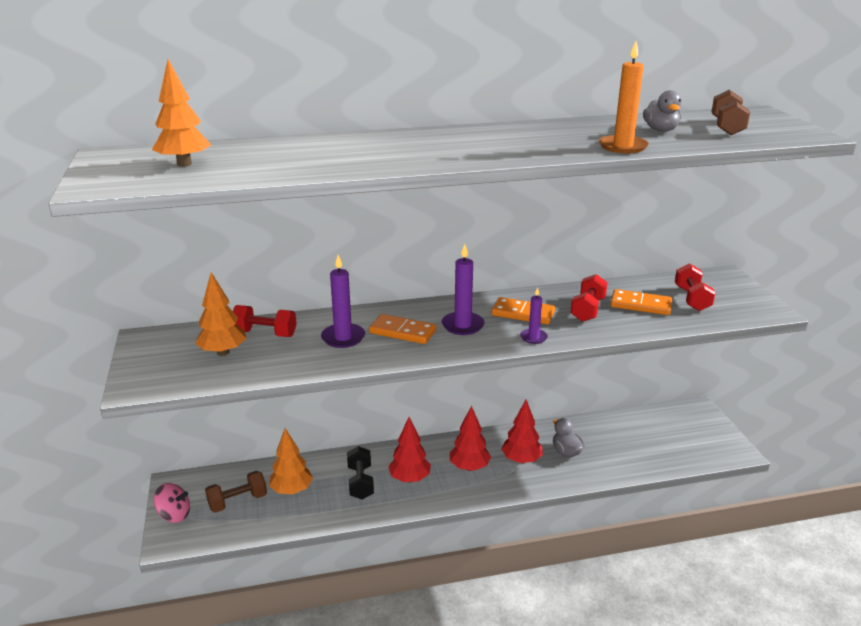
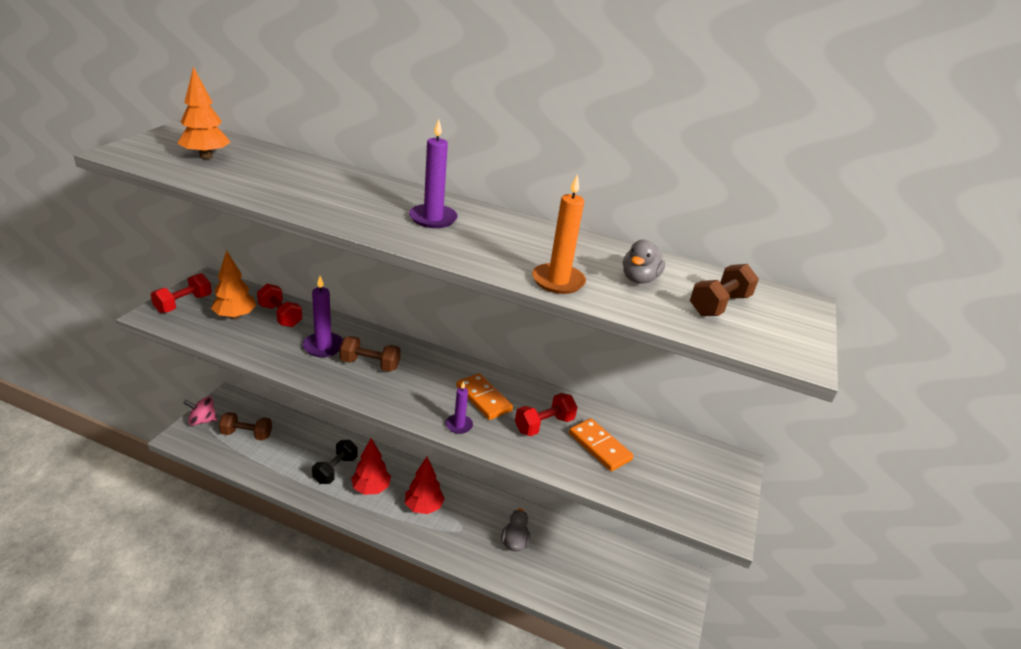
camera: 30 degrees right, 5 degrees up
pink spinning top [154,483,190,523] -> pink spinning top turned 135 degrees clockwise [184,396,217,426]
orange tree [269,428,313,494] -> none
orange domino [369,314,436,344] -> brown dumbbell [339,336,401,372]
purple candle [442,244,485,335] -> purple candle moved to [409,119,458,228]
red tree [501,400,543,464] -> none
red dumbbell [675,263,716,311] -> red dumbbell moved to [151,273,212,313]

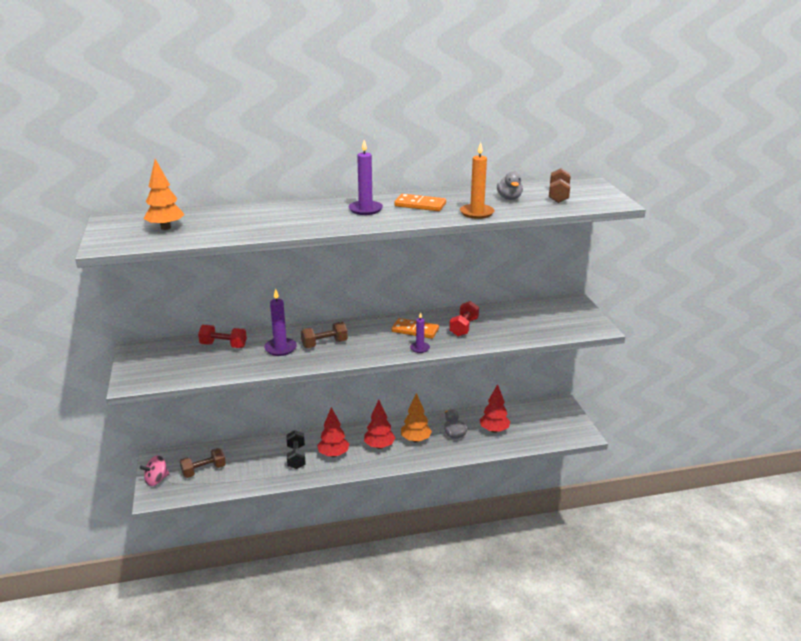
camera: 30 degrees left, 5 degrees down
red dumbbell [151,273,212,313] -> none
orange tree [211,250,256,320] -> orange tree moved to [401,393,432,442]
orange domino [569,418,634,471] -> orange domino moved to [394,194,446,211]
none -> red tree [480,384,510,433]

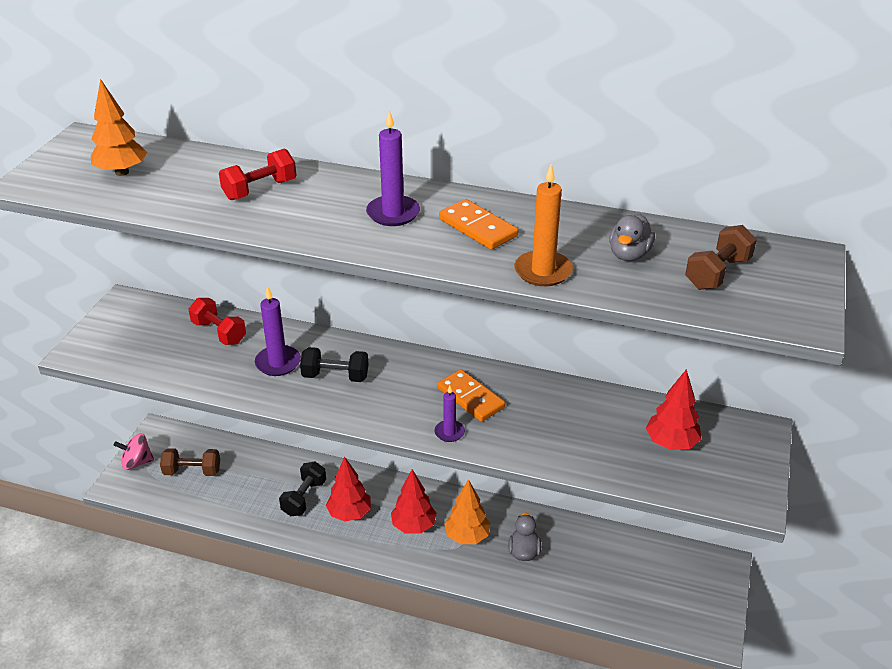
camera: 30 degrees right, 10 degrees up
brown dumbbell [301,322,348,348] -> black dumbbell [300,347,369,382]
red dumbbell [449,301,479,337] -> red dumbbell moved to [219,149,296,200]
red tree [480,384,510,433] -> red tree moved to [646,369,701,450]

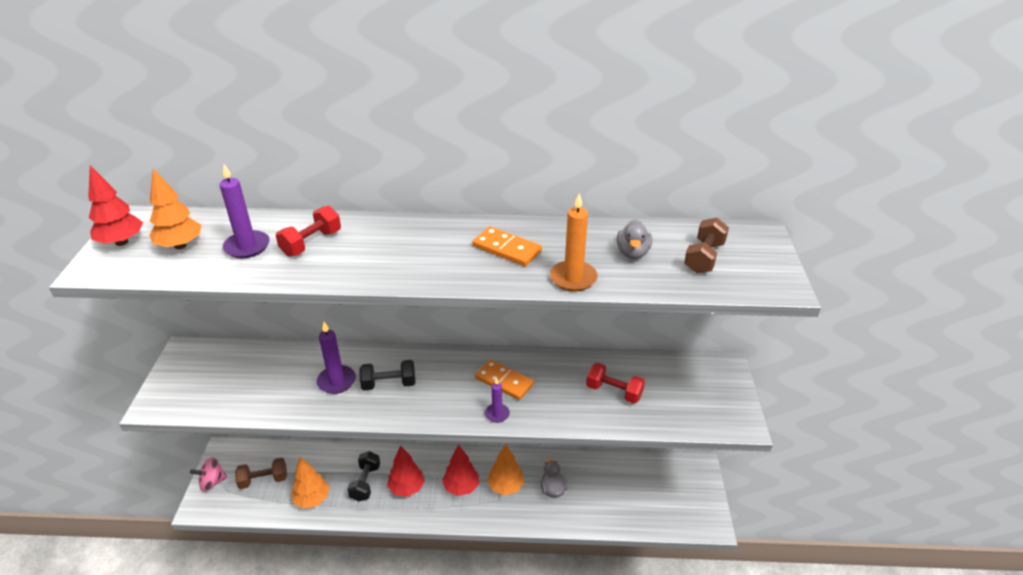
camera: 15 degrees left, 0 degrees up
red dumbbell [188,298,246,345] -> red dumbbell moved to [586,363,645,404]
purple candle [366,110,420,226] -> purple candle moved to [220,164,270,258]
red tree [646,369,701,450] -> red tree moved to [88,165,143,246]
none -> orange tree [291,457,330,508]

